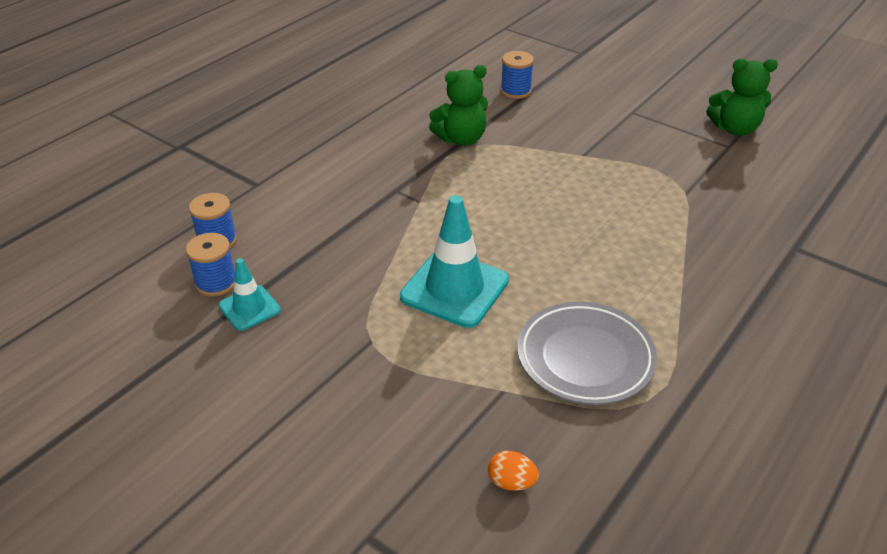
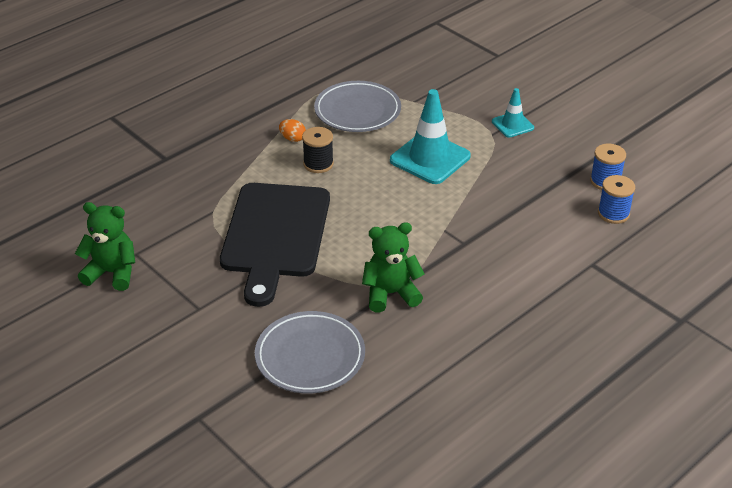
camera: 170 degrees left, 0 degrees up
turquoise traffic cone [218,258,281,331] -> turquoise traffic cone moved to [492,88,534,138]
orange egg [488,451,539,491] -> orange egg moved to [279,119,306,142]
blue spool [500,51,534,99] -> grey plate [255,311,365,393]
none -> black cutting board [220,183,330,307]
none -> black spool [302,127,334,173]

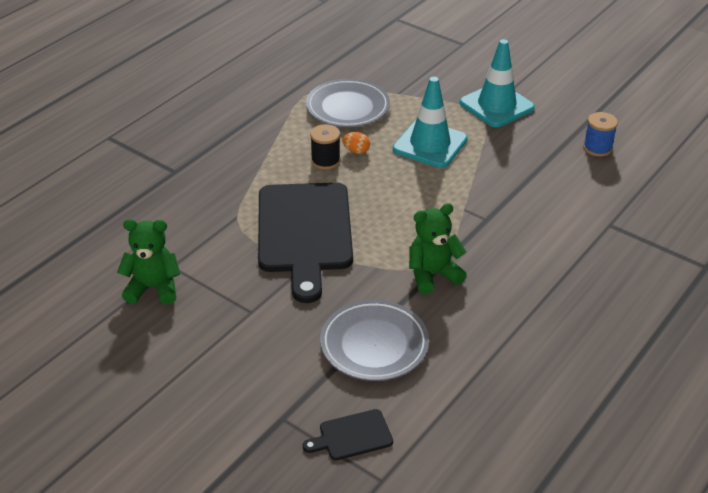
camera: 10 degrees left, 0 degrees up
orange egg [279,119,306,142] -> orange egg moved to [342,132,370,154]
turquoise traffic cone [492,88,534,138] -> turquoise traffic cone [460,39,535,127], size x1.82
blue spool [598,175,635,224] -> none
none -> black cutting board [303,409,393,460]

